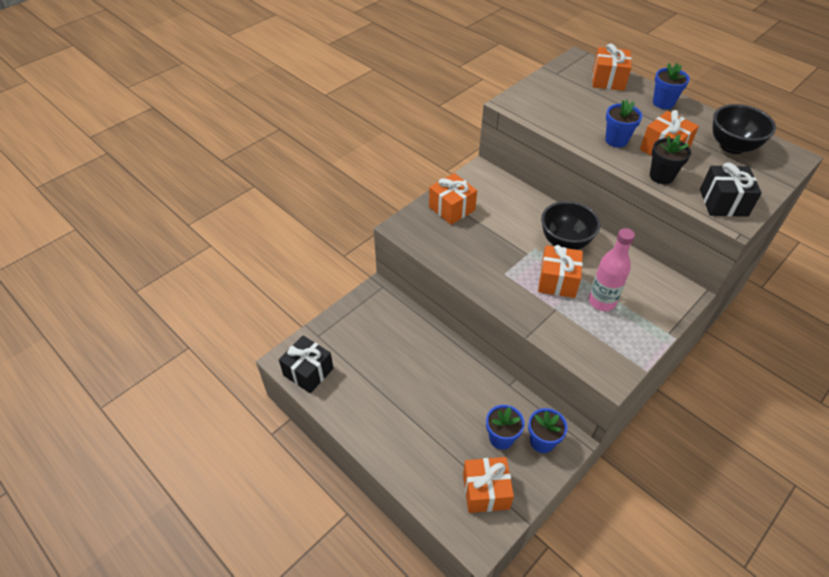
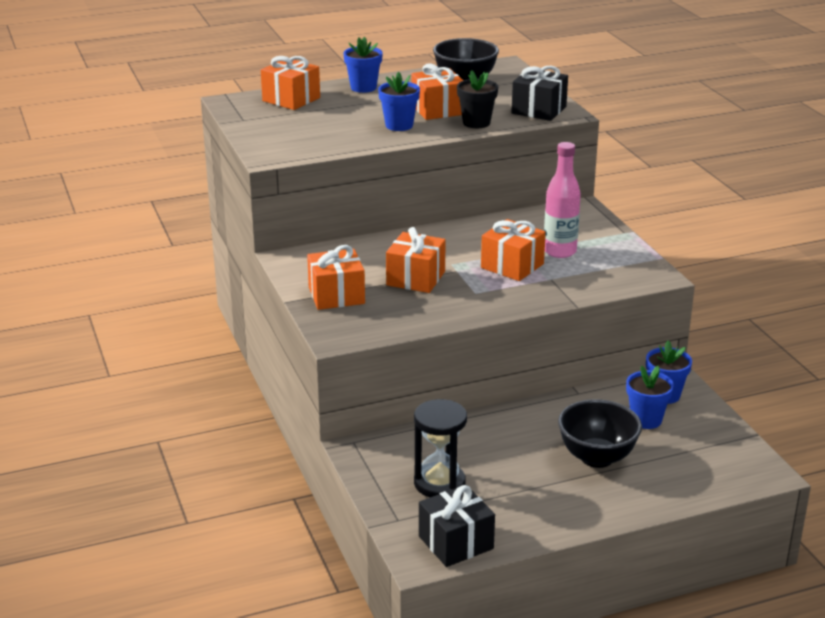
camera: 65 degrees left, 20 degrees down
orange gift [463,457,514,513] -> orange gift moved to [386,227,446,293]
black bowl [541,201,600,250] -> black bowl moved to [558,399,642,468]
none -> black hourglass [414,399,467,497]

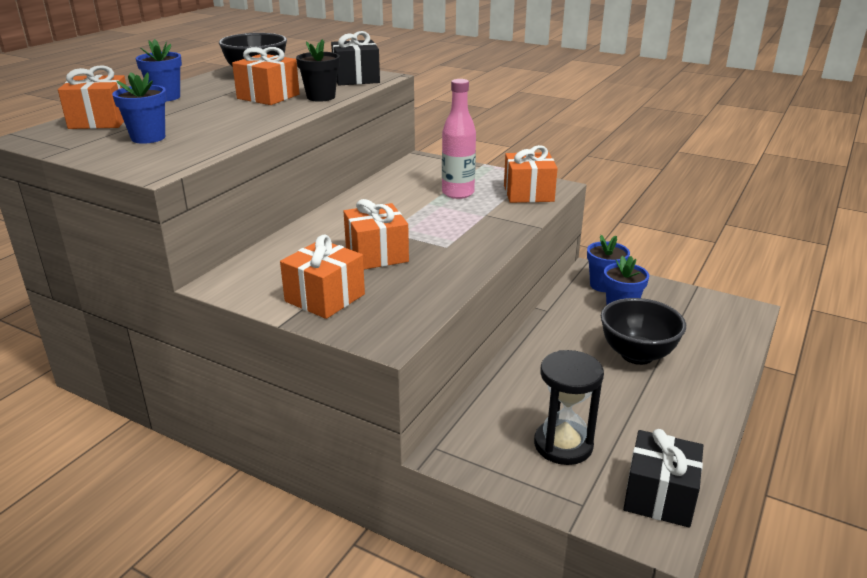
camera: 40 degrees left, 0 degrees up
blue flower pot [378,72,420,131] -> blue flower pot moved to [112,72,167,144]
orange gift [481,219,546,281] -> orange gift moved to [504,145,558,203]

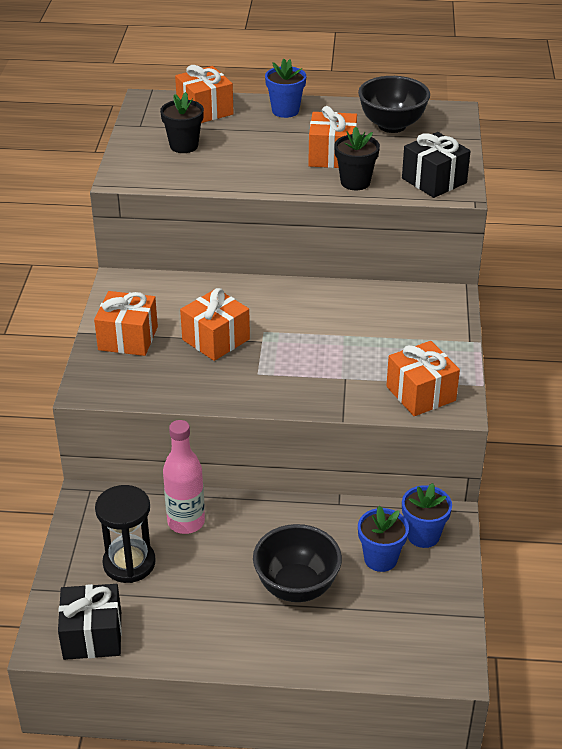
camera: 65 degrees right, 10 degrees up
blue flower pot [112,72,167,144] -> black flower pot [160,92,204,153]
pink bottle [442,79,476,199] -> pink bottle moved to [163,420,205,534]

